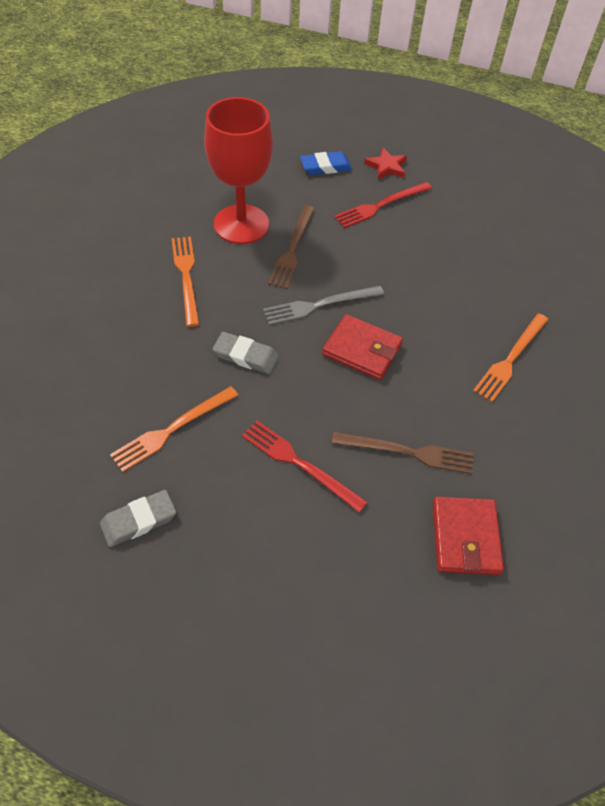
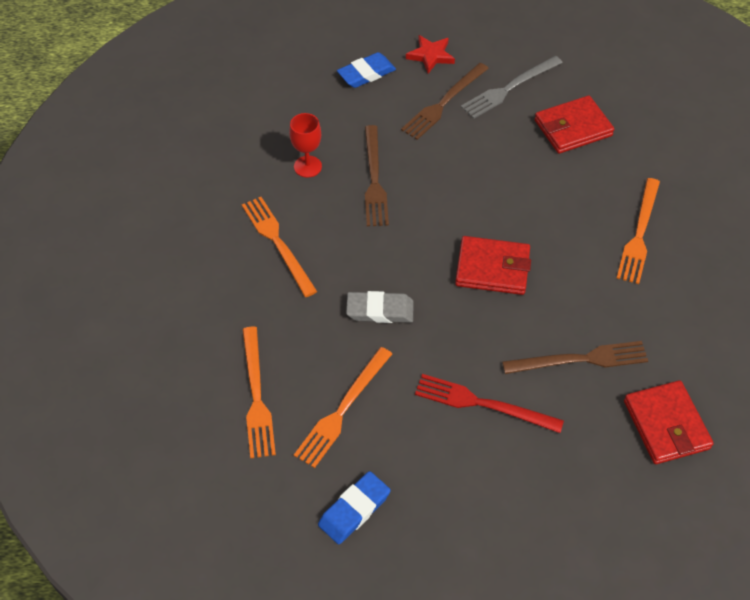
camera: 15 degrees left, 0 degrees up
grey eraser [100,490,176,547] -> blue eraser [318,471,391,544]
red goblet [204,97,273,244] -> red goblet [289,113,322,178], size x0.45
grey fork [263,286,384,325] -> grey fork moved to [461,56,563,119]
red fork [334,182,432,228] -> brown fork [401,63,489,140]
none -> orange fork [242,327,276,459]
none -> red wallet [535,95,614,154]

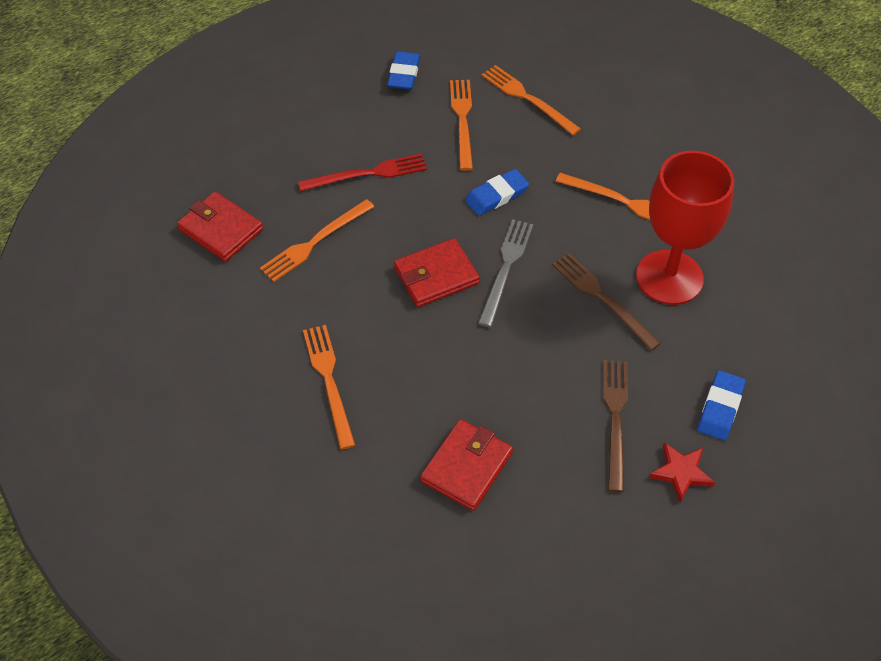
camera: 145 degrees right, 0 degrees up
red goblet [289,113,322,178] -> red goblet [636,151,734,305], size x2.22
grey eraser [346,291,414,323] -> blue eraser [465,169,529,216]
grey fork [461,56,563,119] -> grey fork moved to [478,219,533,327]
brown fork [502,341,648,374] -> orange fork [260,199,374,282]

